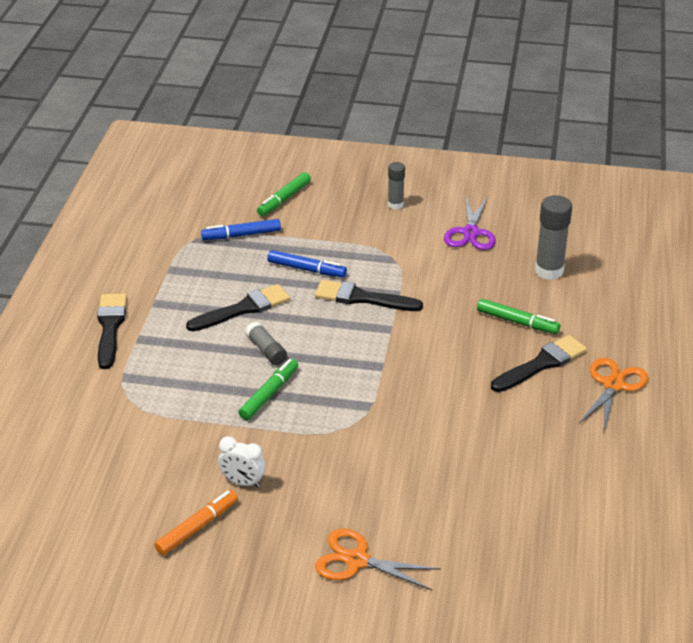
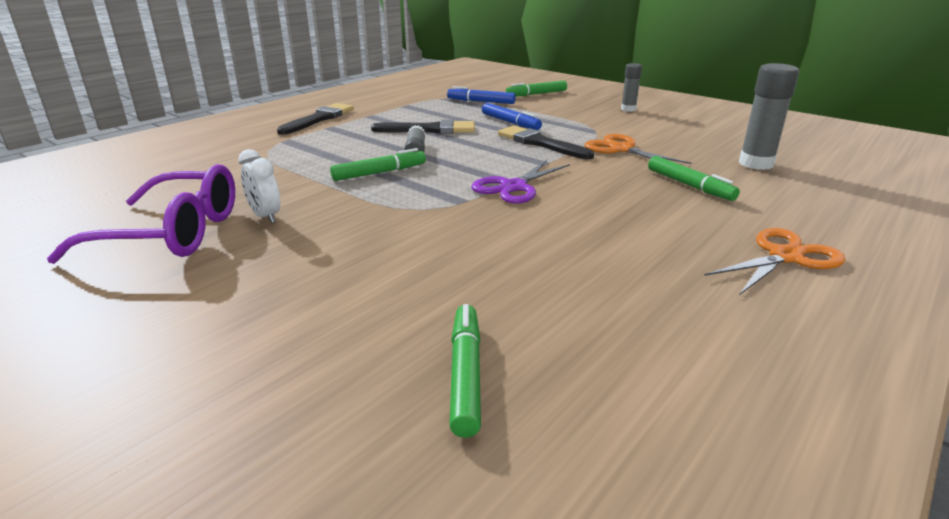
camera: 30 degrees right, 10 degrees down
orange marker [154,490,238,555] -> purple glasses [47,164,235,264]
orange scissors [315,529,441,590] -> orange scissors moved to [584,134,692,164]
purple scissors [444,197,496,250] -> purple scissors moved to [472,160,570,204]
black brush [491,335,587,392] -> none
none -> green marker [449,304,481,438]

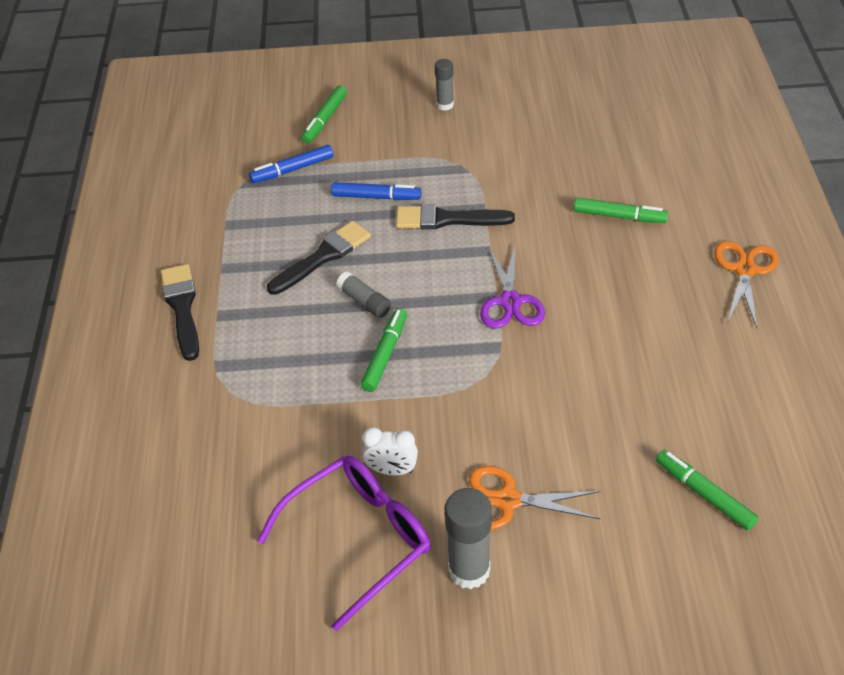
camera: 40 degrees left, 20 degrees up
orange scissors [584,134,692,164] -> orange scissors moved to [469,466,601,530]
grey glue stick [739,63,799,170] -> grey glue stick moved to [445,488,492,589]

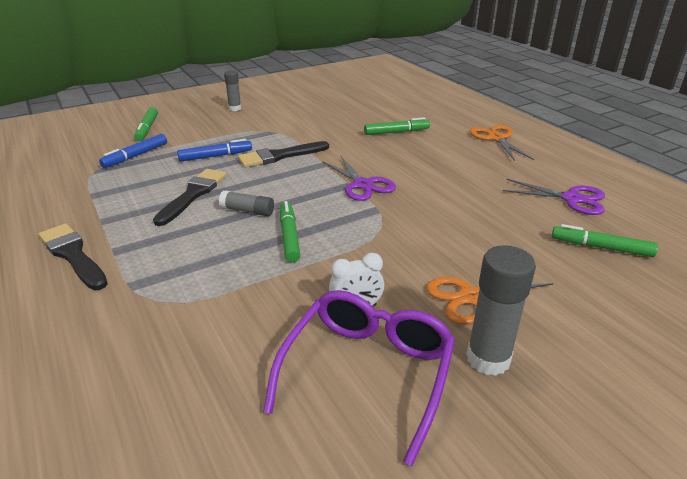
camera: 30 degrees left, 15 degrees down
none -> purple scissors [503,179,605,215]

